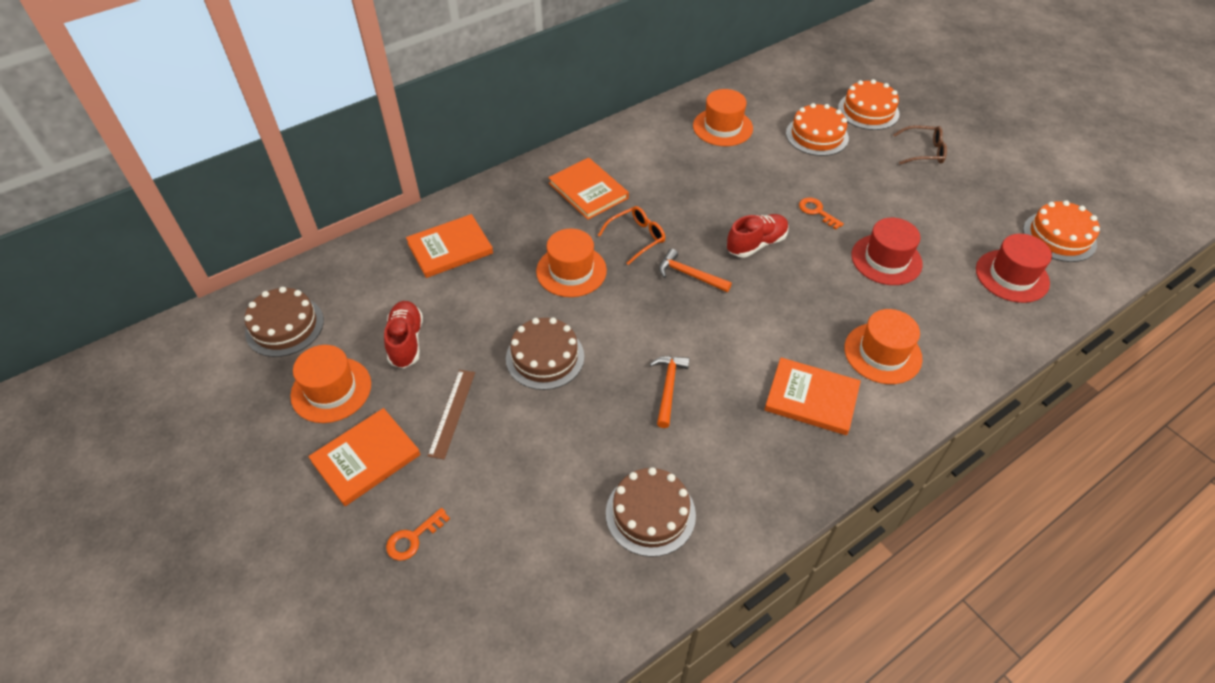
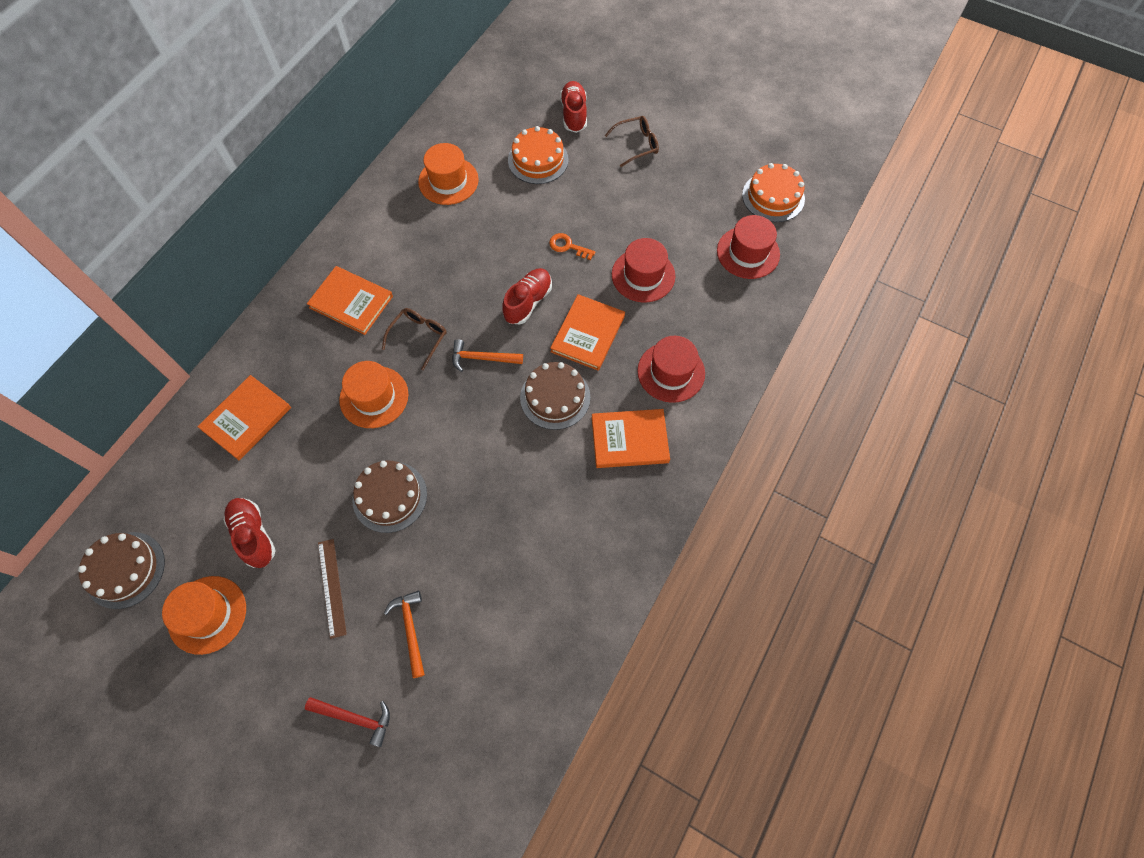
camera: 25 degrees left, 15 degrees up
orange book [308,408,421,506] -> orange book moved to [550,294,625,371]
orange key [386,508,450,561] -> red hammer [305,697,390,747]
orange glasses [598,206,665,265] -> brown glasses [382,308,447,370]
brown cake [606,467,696,557] -> brown cake moved to [520,362,590,430]
orange hammer [650,356,690,428] -> orange hammer moved to [384,591,425,678]
orange cake [838,79,900,130] -> red shoe [560,81,587,133]
orange hat [844,309,922,384] -> red hat [637,336,705,403]

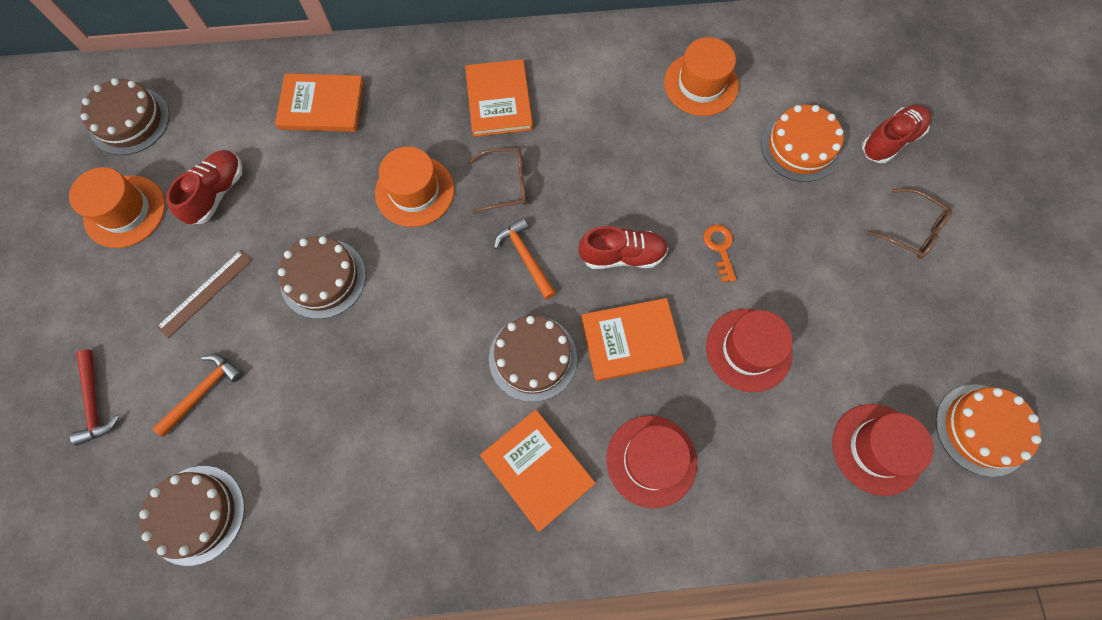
camera: 55 degrees right, 5 degrees up
none -> brown cake [139,466,245,566]

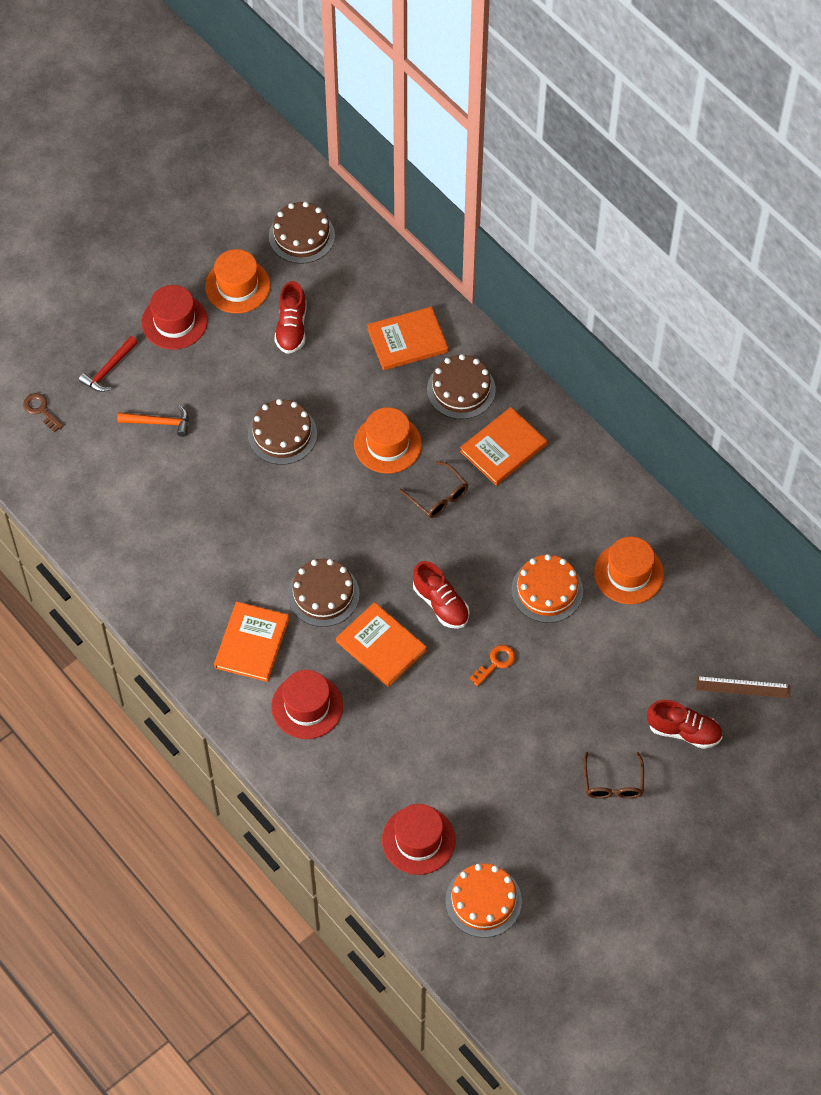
camera: 55 degrees right, 10 degrees down
brown cake [139,466,245,566] -> brown cake moved to [427,354,496,419]
brown ruler [157,250,252,338] -> brown ruler moved to [696,676,790,698]
red shoe [166,150,242,224] -> red shoe turned 105 degrees clockwise [274,281,306,354]
orange book [275,73,364,132] -> orange book turned 75 degrees counterclockwise [367,306,448,370]
orange hammer [494,218,556,299] -> none
red hat [706,309,793,392] -> red hat moved to [142,285,208,350]
orange cake [761,105,844,182] -> orange cake moved to [511,554,583,623]
none -> brown key [23,393,63,432]

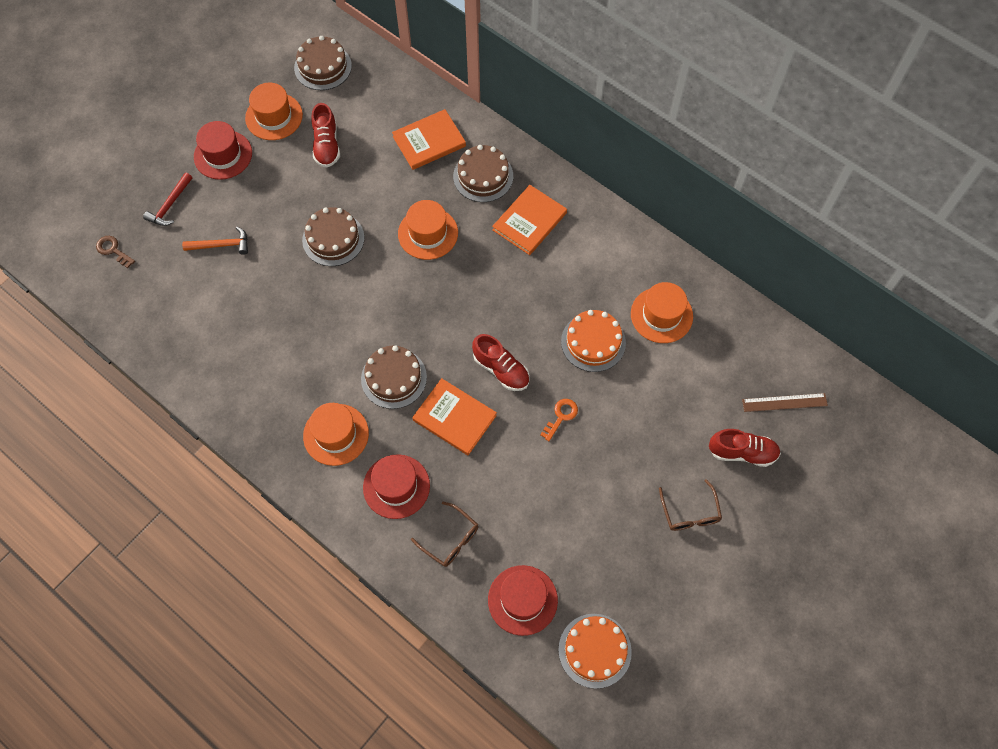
camera: 10 degrees left, 5 degrees up
orange book [214,602,289,682] -> orange hat [303,403,369,466]
brown glasses [399,461,468,518] -> brown glasses moved to [411,502,478,567]

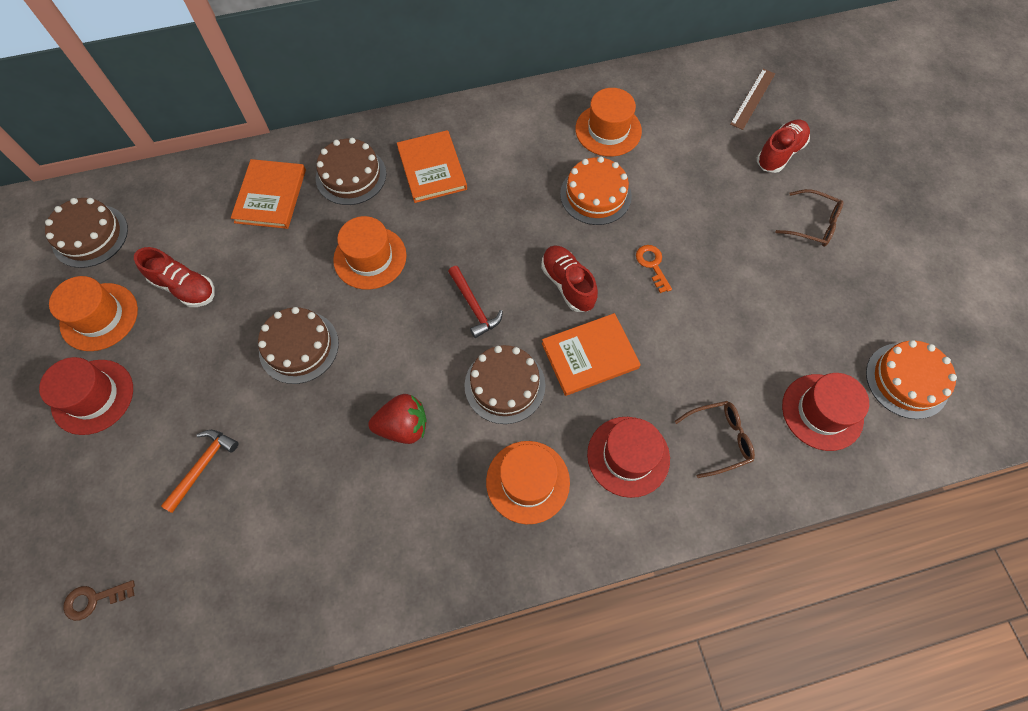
camera: 55 degrees left, 0 degrees up
red hammer [143,173,192,226] -> red hammer moved to [448,266,503,338]
red shoe [472,334,529,391] -> red shoe turned 105 degrees counterclockwise [541,245,598,312]
none -> red strawberry [368,394,426,444]

